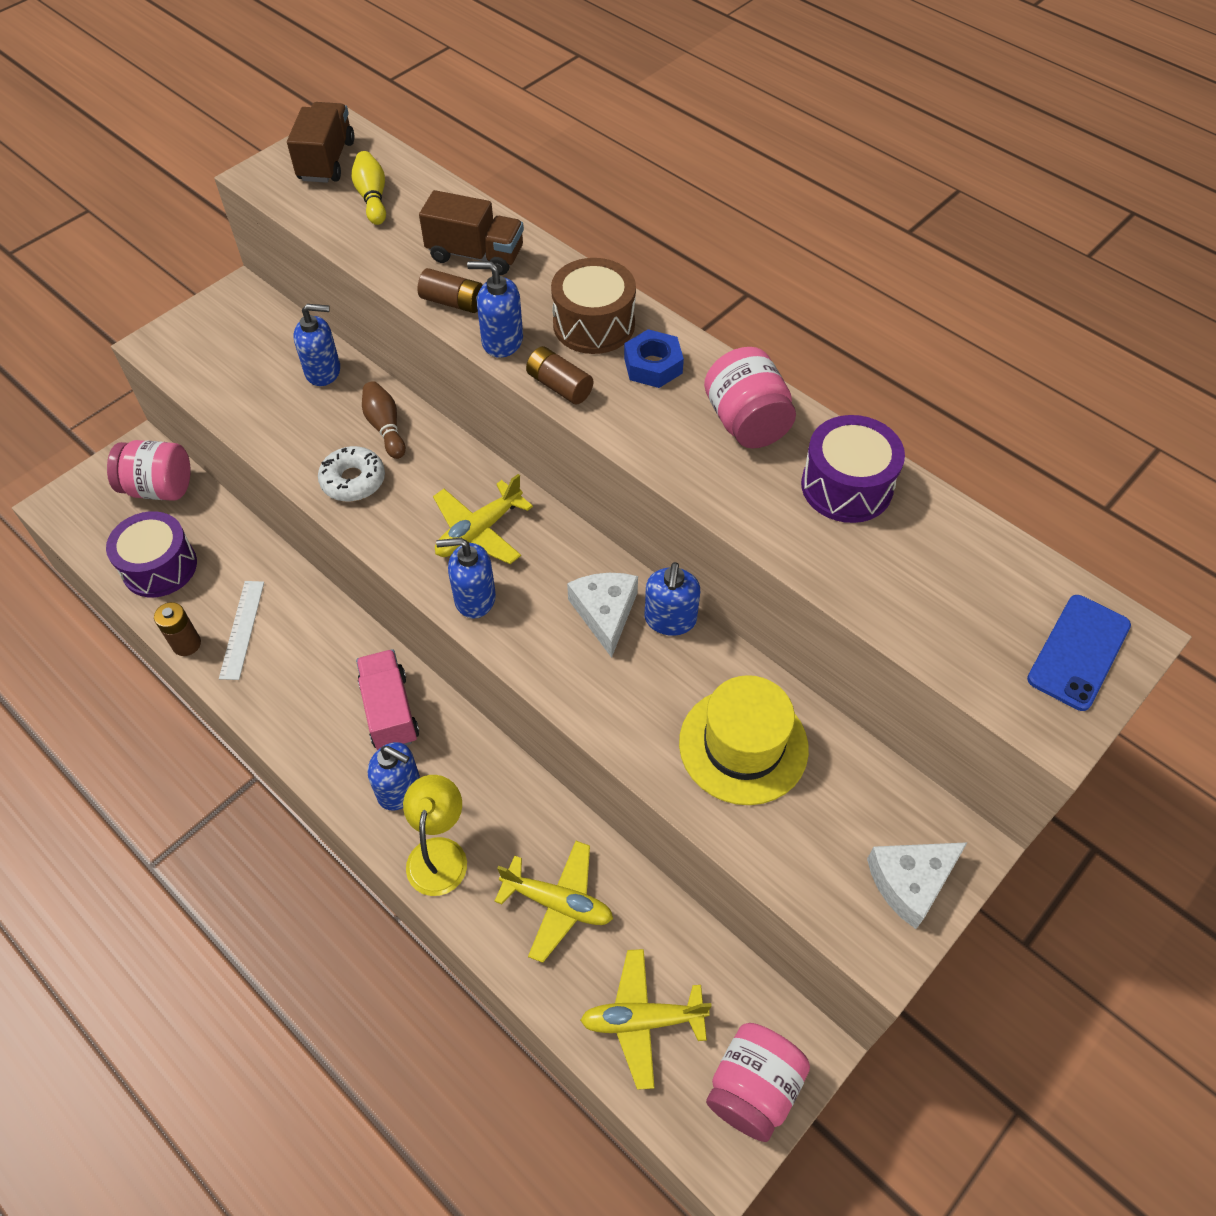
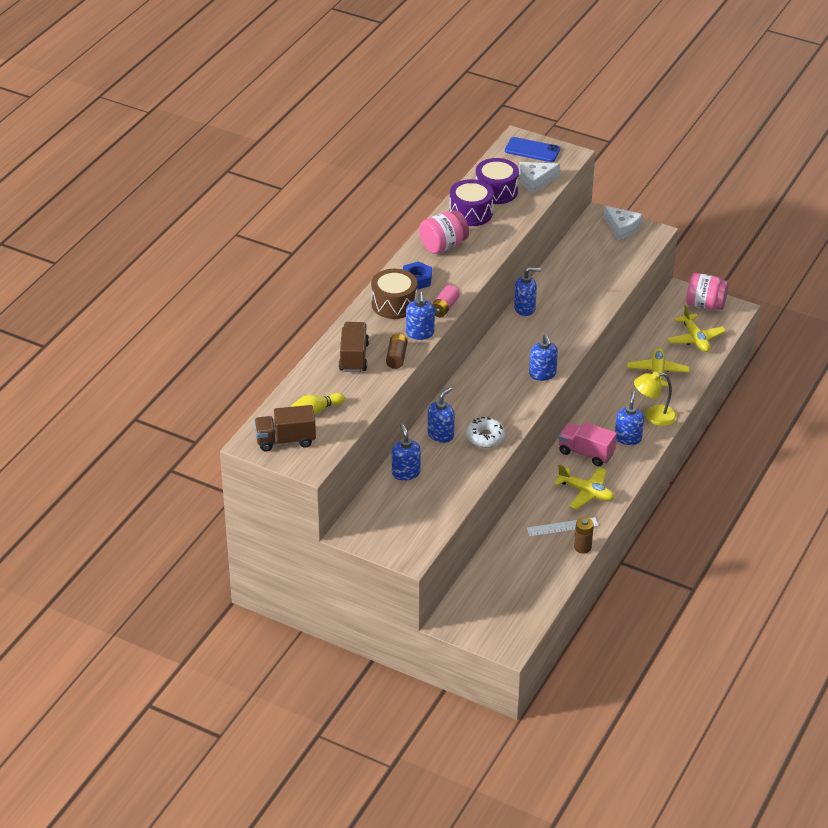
camera: 105 degrees left, 15 degrees down
purple drum [106,511,197,597] -> purple drum moved to [476,158,519,204]
pink jar [107,440,191,501] -> none
pink truck [356,649,419,750] -> pink truck turned 60 degrees clockwise [558,422,617,466]
brown bowling pin [362,381,406,459] -> blue soap dispenser [428,387,455,443]
yellow plane [433,474,533,564] -> yellow plane moved to [554,464,614,510]
brown battery [526,346,593,405] -> pink battery [432,285,460,317]
white cheese [567,573,638,658] -> white cheese moved to [519,162,560,193]
yellow hat [679,675,809,805] -> none

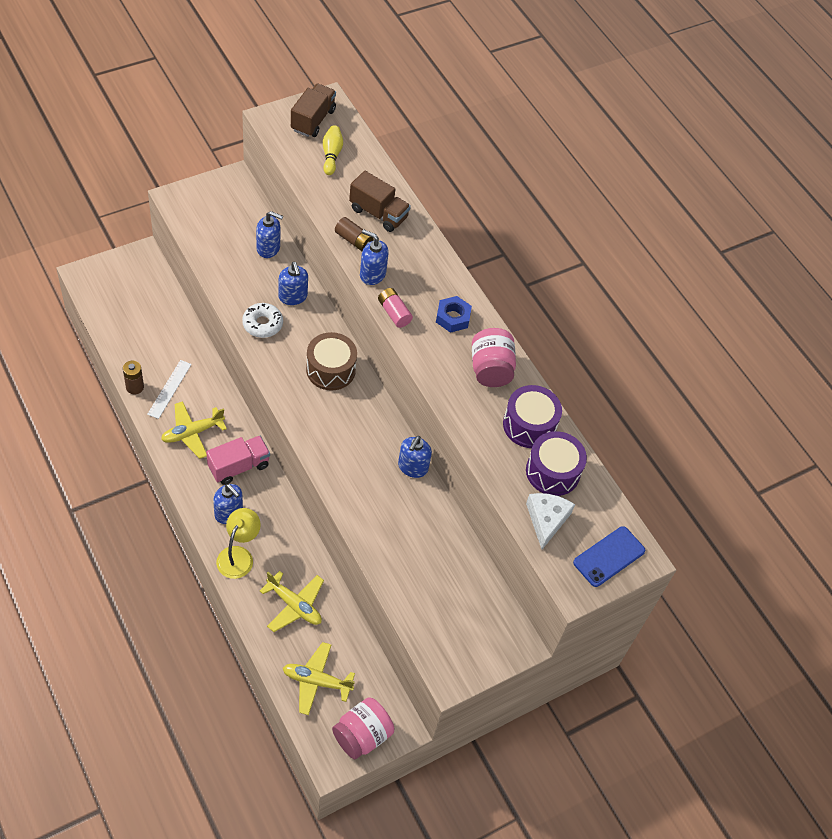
camera: 115 degrees right, 15 degrees up
brown drum [371,269,417,319] -> brown drum moved to [306,332,357,390]
blue soap dispenser [529,334,558,381] -> none
white cheese [604,206,643,240] -> none

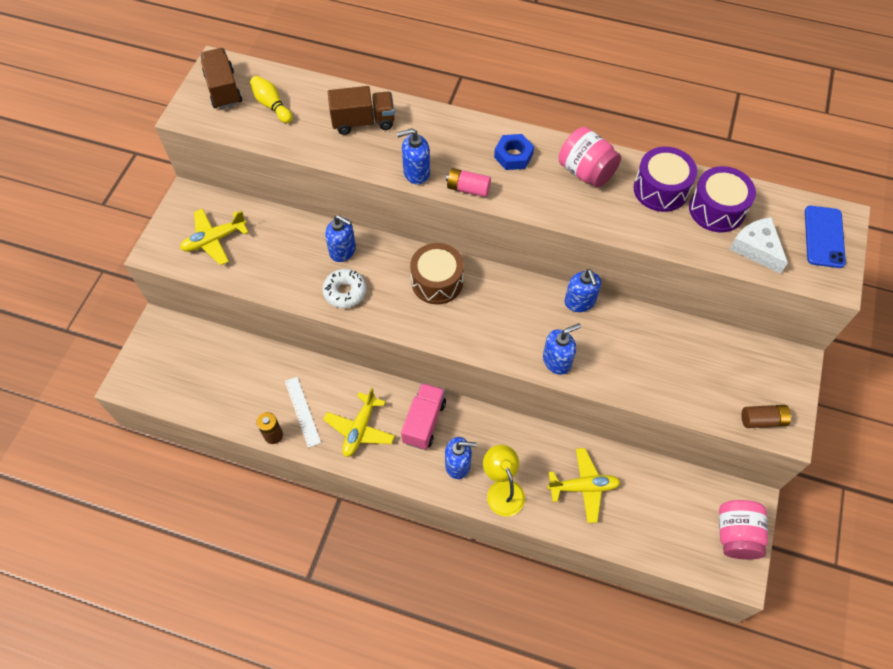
camera: 35 degrees left, 5 degrees up
blue soap dispenser [256,211,283,258] -> blue soap dispenser moved to [543,323,581,375]
yellow plane [283,642,355,715] -> yellow plane moved to [180,208,249,265]
brown battery [335,217,374,251] -> brown battery moved to [741,405,791,428]

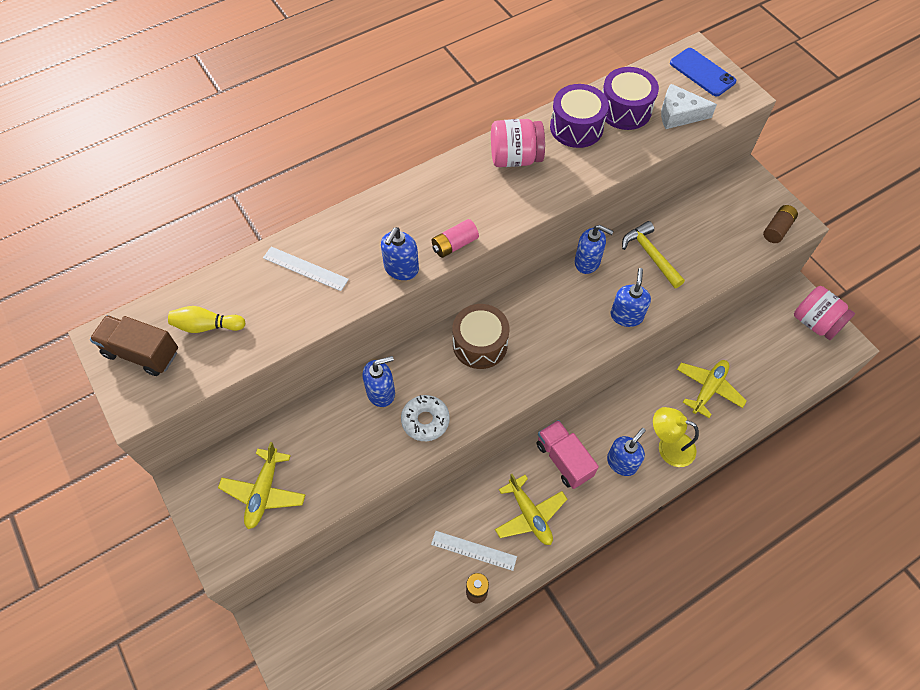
camera: 50 degrees left, 0 degrees up
brown truck [328,86,395,135] -> white ruler [263,247,349,291]
blue nut [494,134,534,170] -> none
none -> yellow hammer [622,221,685,288]

